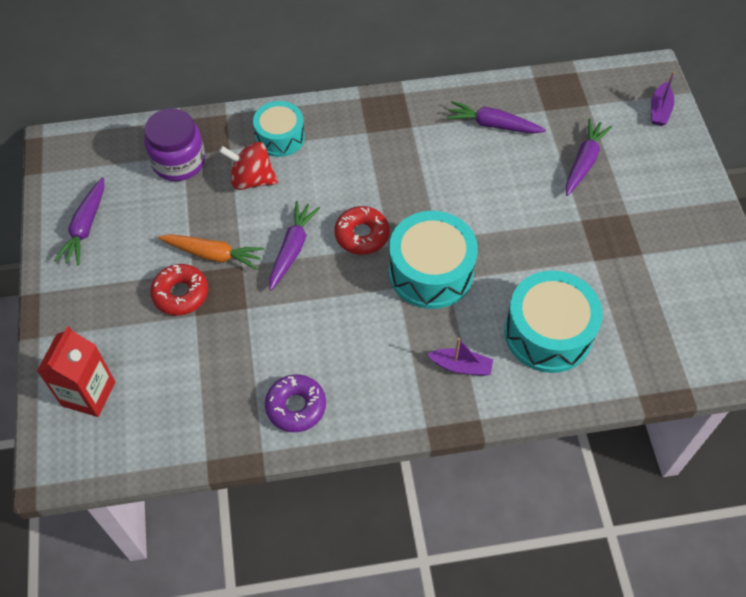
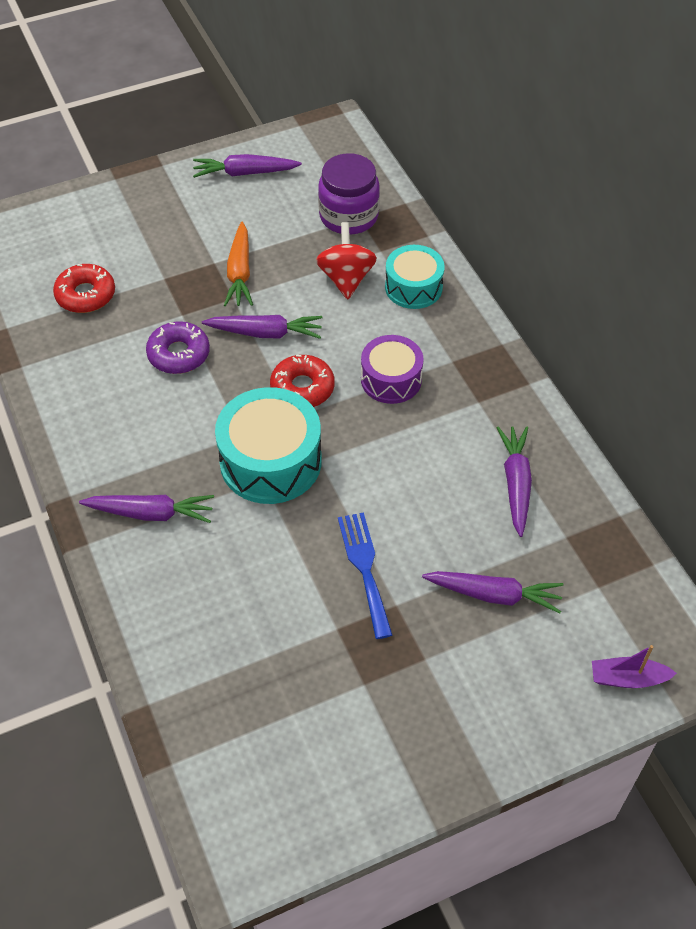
camera: 75 degrees right, 5 degrees down
red carton [37,326,115,417] -> none
red donut [150,264,208,316] -> red donut moved to [53,264,115,313]
purple donut [265,374,326,432] -> purple donut moved to [146,321,210,374]
purple boat [427,338,493,376] -> purple carrot [79,495,214,523]
turquoise drum [504,270,603,373] -> none
none -> blue fork [338,512,392,639]
none -> purple drum [361,335,423,404]

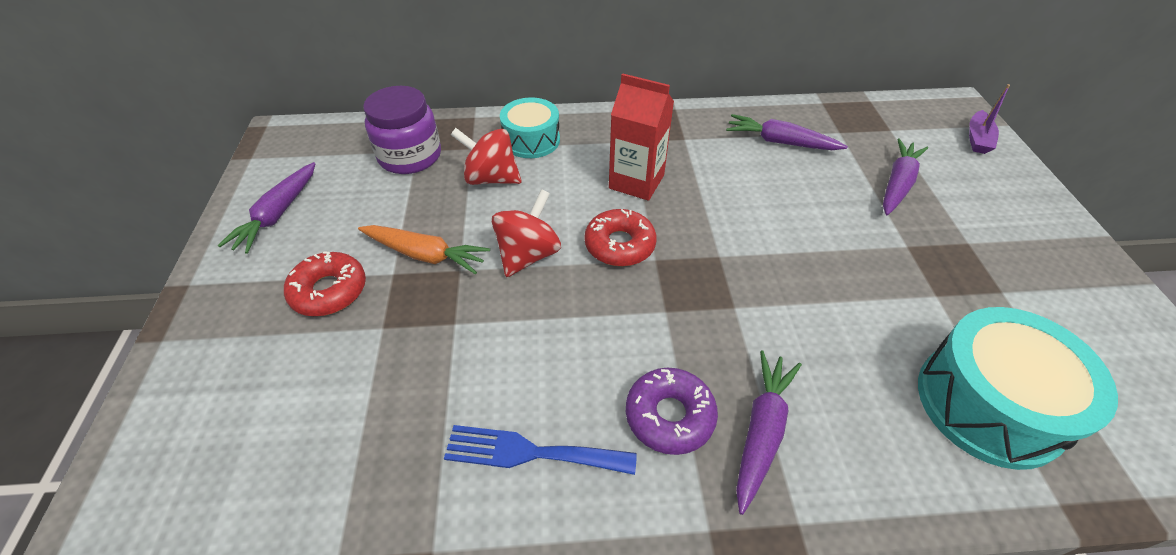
camera: 70 degrees left, 5 degrees down
red donut [53,264,115,313] -> red donut moved to [284,251,366,316]
purple donut [146,321,210,374] -> purple donut moved to [626,368,718,455]
purple carrot [202,315,323,339] -> red spinning top [492,189,561,277]
turquoise drum [215,387,322,504] -> turquoise drum moved to [918,307,1118,470]
blue fork [338,512,392,639] -> blue fork moved to [444,425,637,475]
purple drum [361,335,423,404] -> red carton [609,73,674,201]

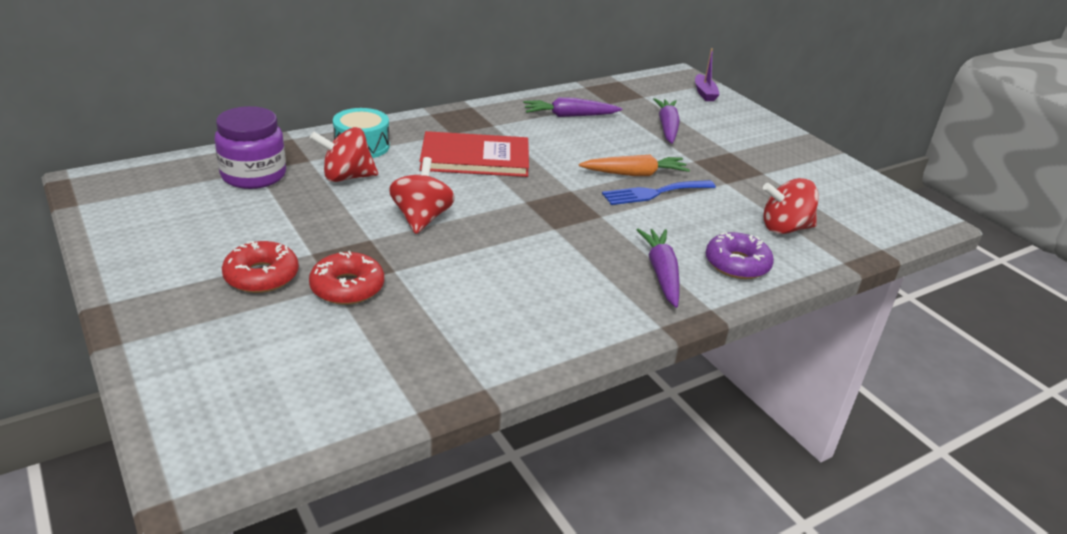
camera: 30 degrees left, 15 degrees down
purple carrot [218,162,316,254] -> none
orange carrot [358,225,490,275] -> orange carrot moved to [579,155,690,176]
blue fork [444,425,637,475] -> blue fork moved to [602,180,716,205]
red donut [584,209,657,266] -> red donut moved to [309,251,384,305]
red carton [609,73,674,201] -> red book [420,131,529,177]
purple donut [626,368,718,455] -> purple donut moved to [705,232,774,279]
turquoise drum [918,307,1118,470] -> red spinning top [763,178,819,234]

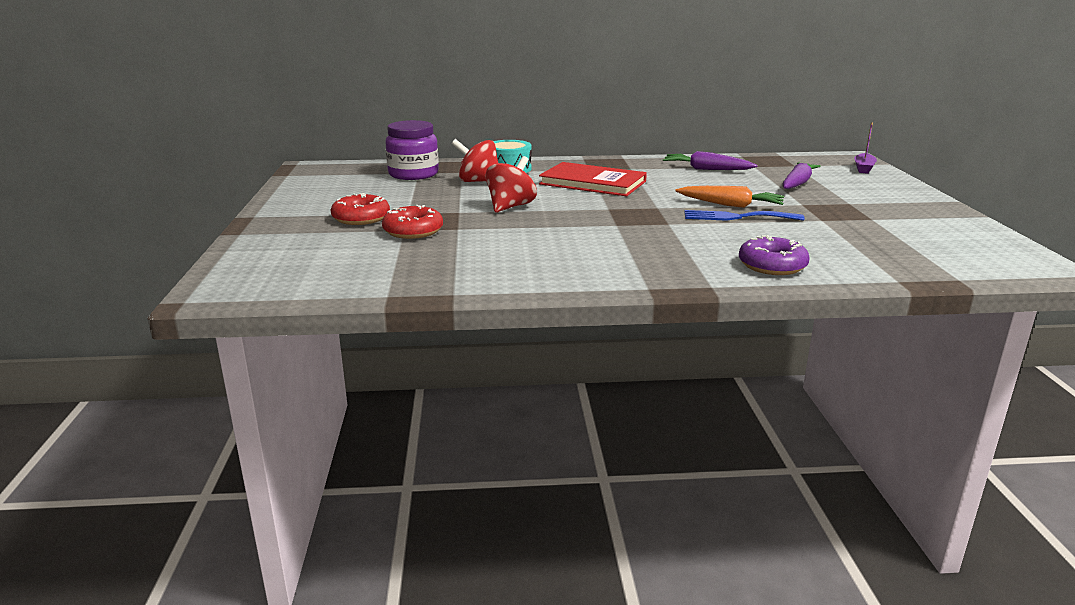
camera: 30 degrees right, 10 degrees down
purple carrot [637,229,680,308] -> none
red spinning top [763,178,819,234] -> none

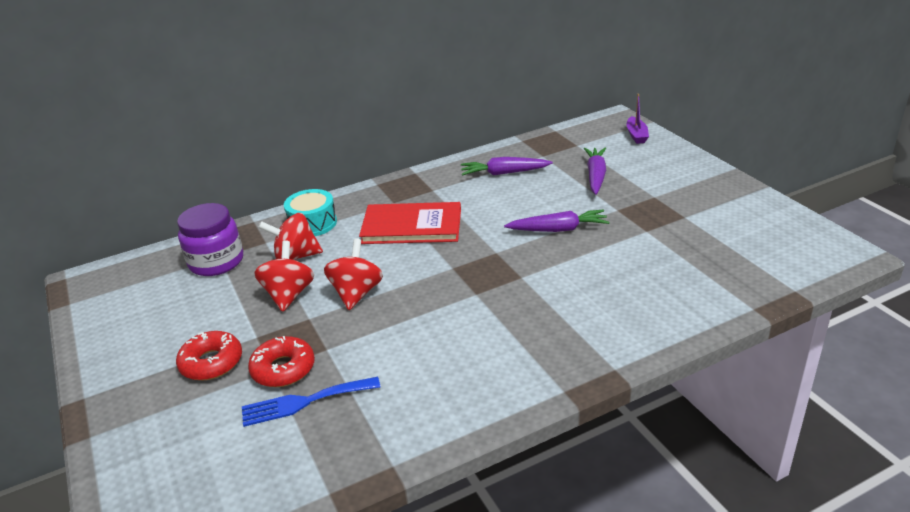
camera: 20 degrees left, 10 degrees up
orange carrot [675,186,784,208] -> purple carrot [504,209,609,232]
blue fork [684,210,805,221] -> blue fork moved to [242,377,380,427]
purple donut [739,235,809,275] -> none
none -> red spinning top [254,240,314,312]

